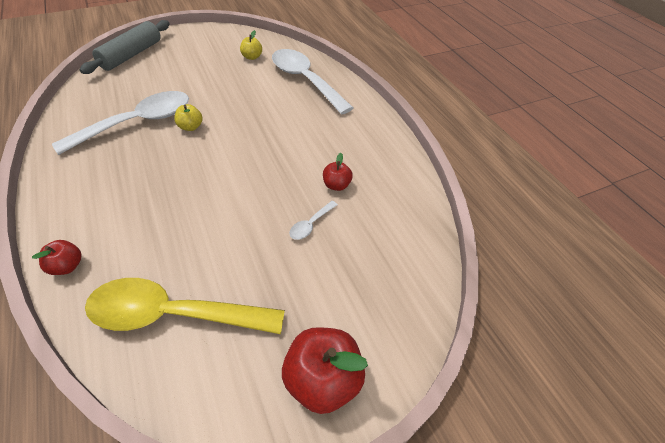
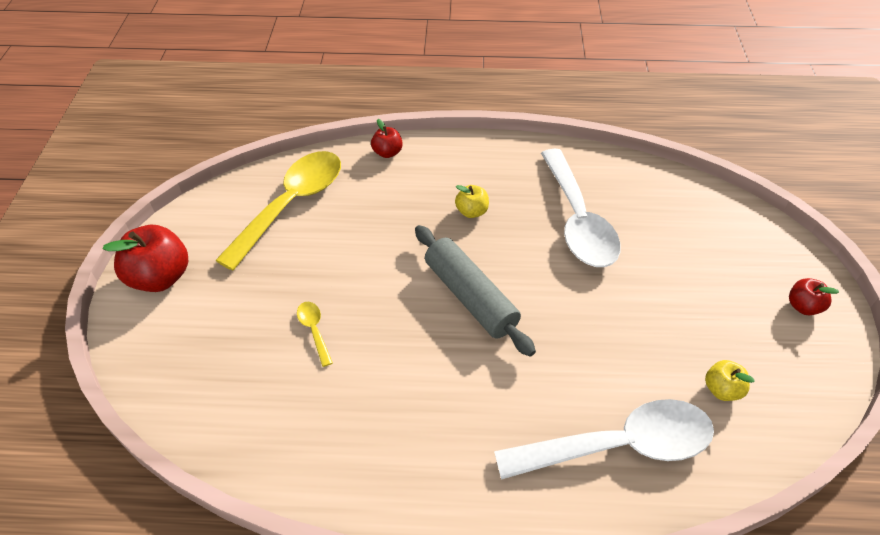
camera: 120 degrees right, 0 degrees up
grey rolling pin [80,20,170,74] -> grey rolling pin moved to [415,225,536,357]
yellow apple [174,104,203,131] -> yellow apple moved to [455,185,489,218]
white spoon [289,201,338,240] -> yellow spoon [297,302,333,367]
red apple [323,153,353,191] -> red apple moved to [789,278,839,315]

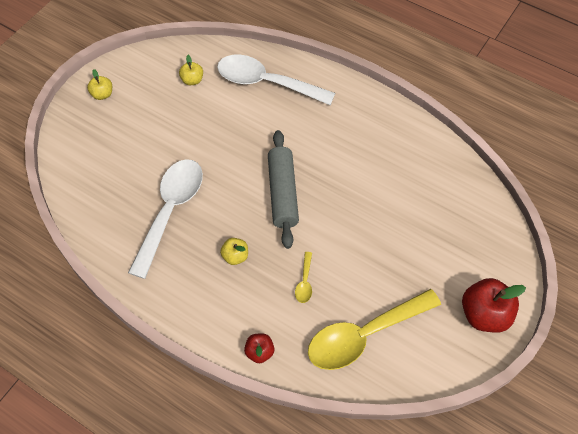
camera: 150 degrees left, 10 degrees up
yellow spoon [297,302,333,367] -> yellow spoon moved to [295,252,312,303]
red apple [789,278,839,315] -> yellow apple [87,69,112,100]

